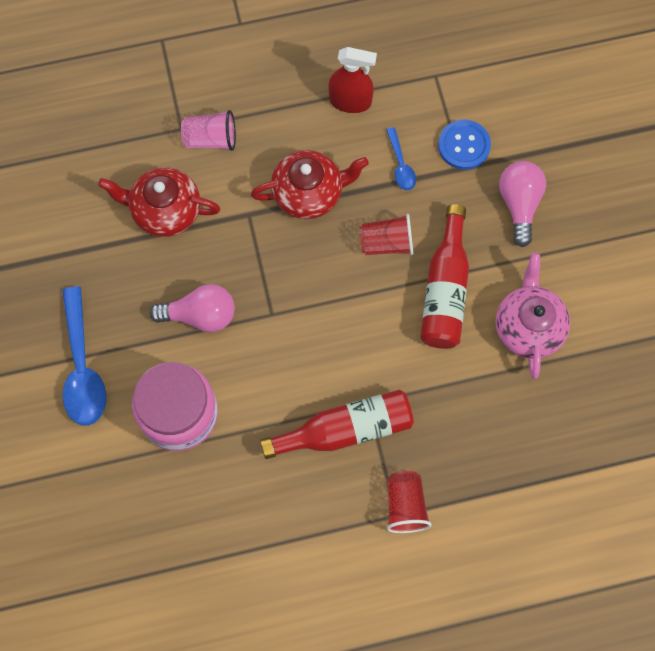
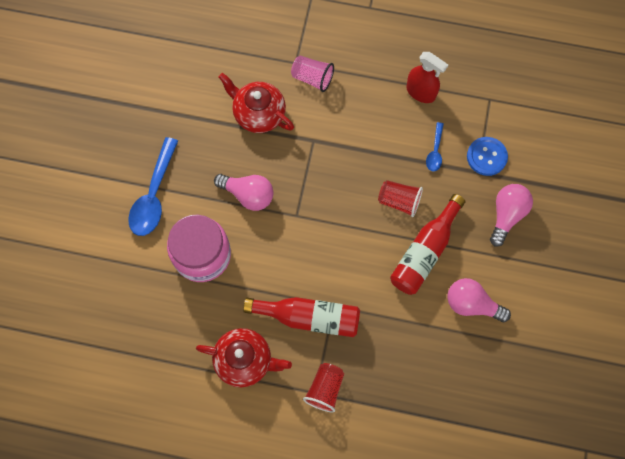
camera: 25 degrees right, 0 degrees up
red teapot [251,150,369,219] -> red teapot moved to [196,328,292,387]
pink teapot [495,253,570,379] -> pink light bulb [447,278,511,322]

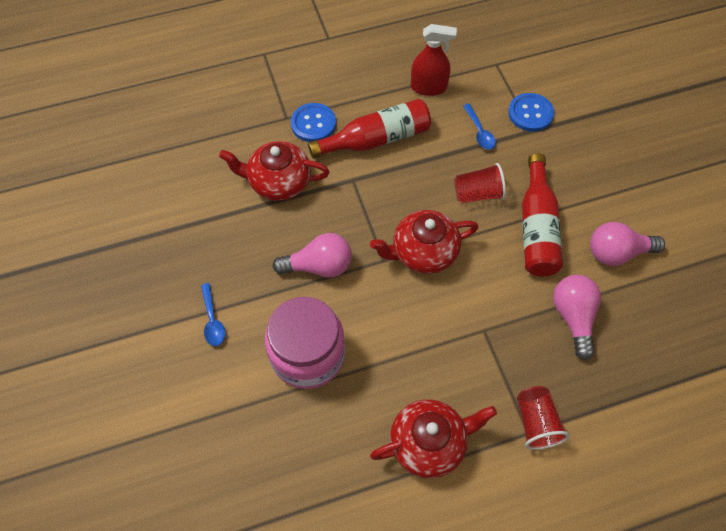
camera: 30 degrees left, 10 degrees down
blue spoon [128,137,178,236] -> blue spoon [201,283,226,346], size x0.51
red bottle [243,297,360,337] -> red bottle moved to [308,99,431,159]
pink cup [291,56,334,92] -> blue button [291,103,336,142]
pink light bulb [490,184,533,246] -> pink light bulb moved to [553,275,601,360]
none -> red teapot [370,210,479,274]

